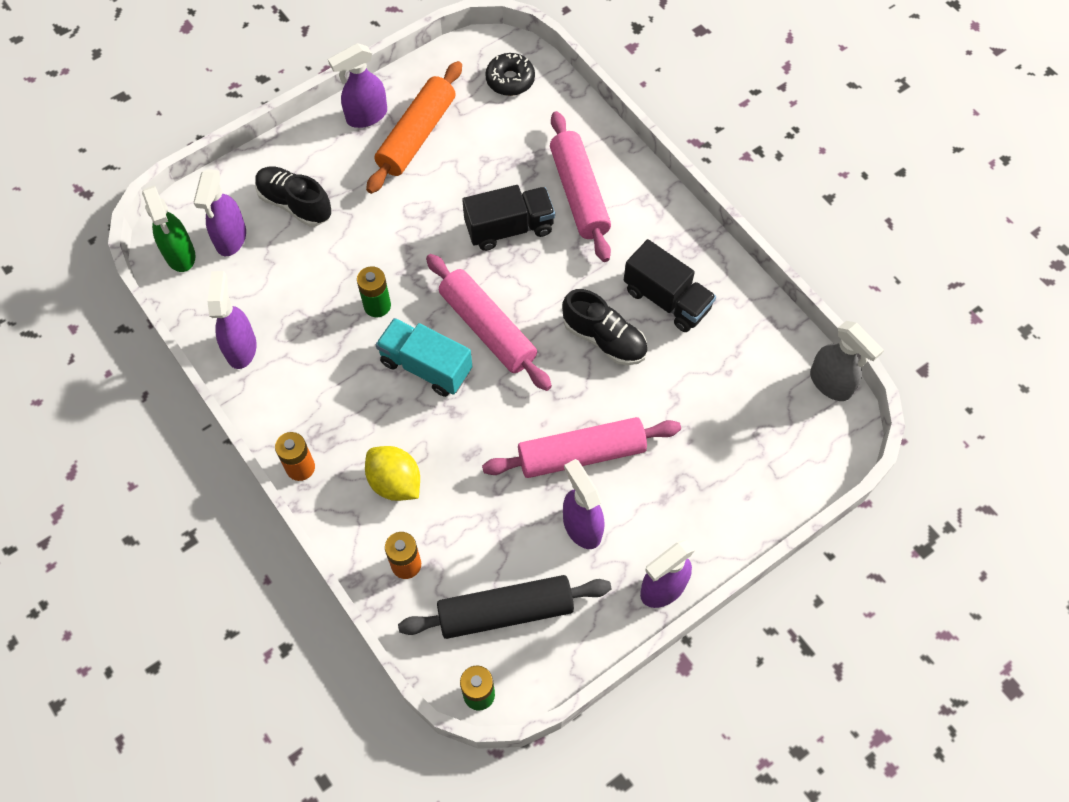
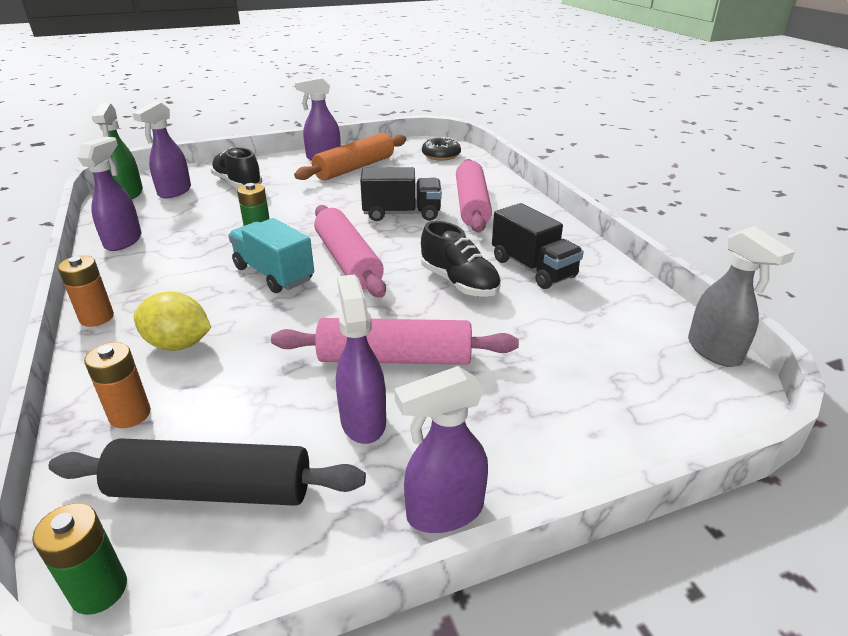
camera: 15 degrees right, 30 degrees down
yellow lemon [365,446,420,501] -> yellow lemon turned 45 degrees counterclockwise [134,291,211,351]

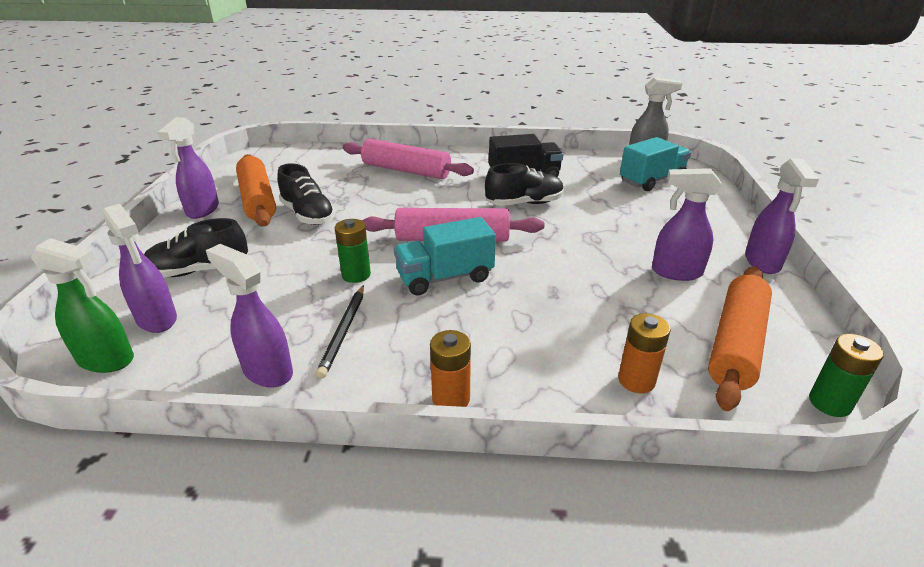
camera: 65 degrees left, 0 degrees up
black rolling pin [48,438,366,506] -> orange rolling pin [708,266,772,411]
yellow lemon [134,291,211,351] -> none
pink rolling pin [271,318,519,365] -> none
black truck [360,167,442,221] -> none
black donut [422,137,461,161] -> none
none -> black shoe [277,164,336,225]
none -> black pencil [316,285,364,379]
none -> turquoise truck [620,137,691,191]

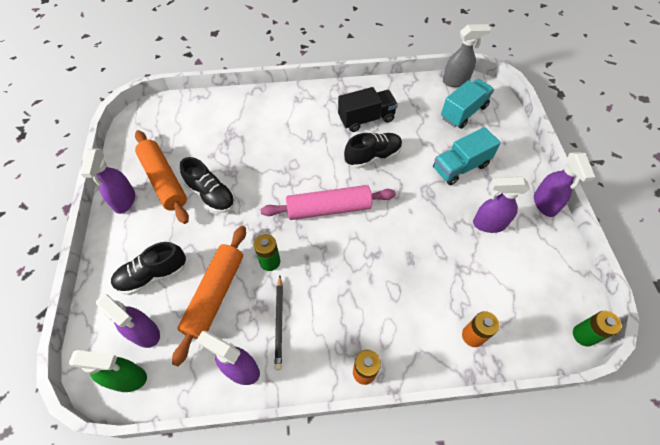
camera: 10 degrees left, 25 degrees up
pink rolling pin [343,139,474,179] -> none
turquoise truck [394,217,496,295] -> turquoise truck moved to [433,127,501,185]
orange rolling pin [708,266,772,411] -> orange rolling pin moved to [172,226,246,366]

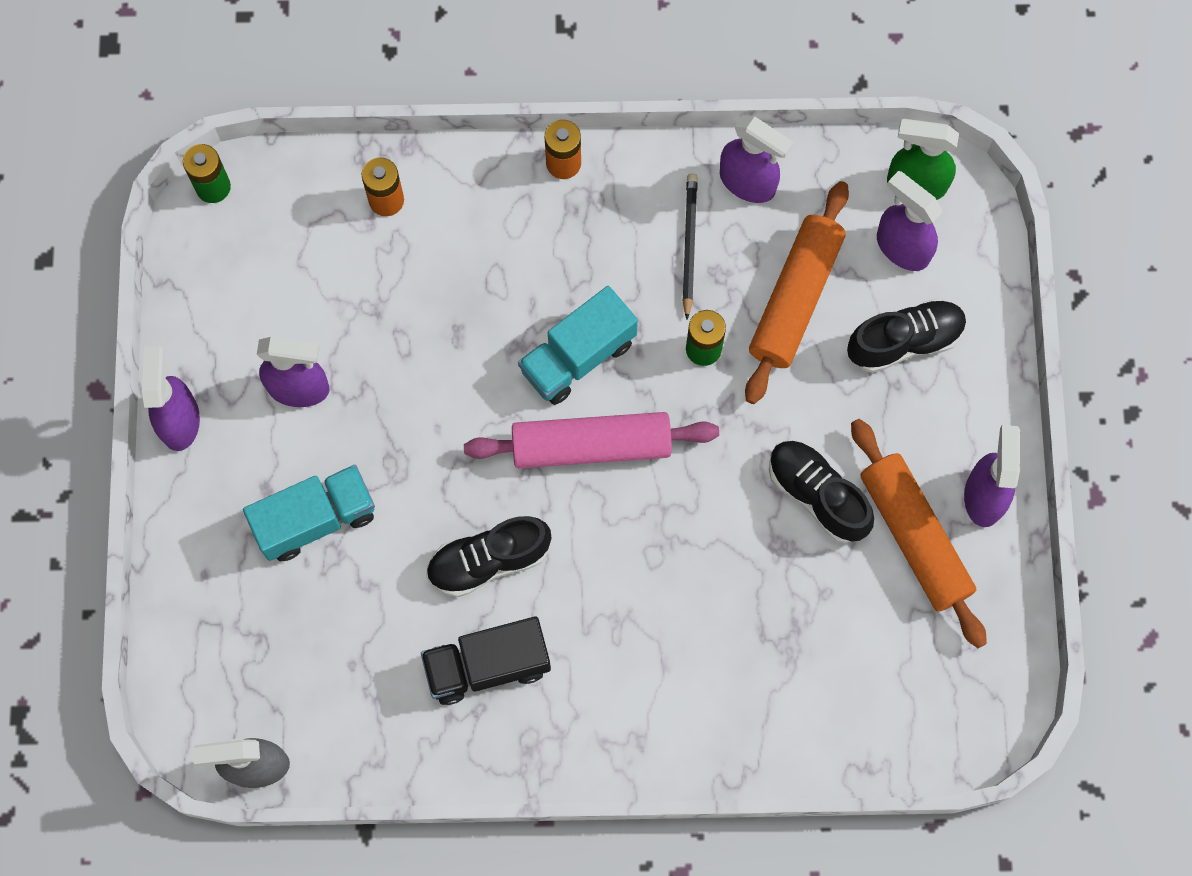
camera: 175 degrees left, 15 degrees up
turquoise truck [441,79,494,129] -> turquoise truck moved to [518,286,638,405]

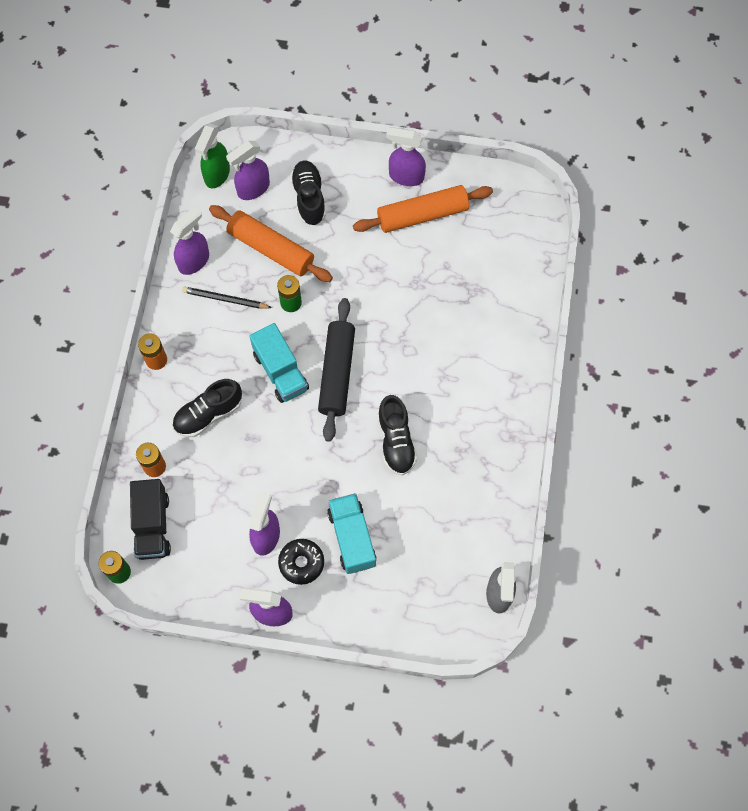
camera: 80 degrees left, 5 degrees down
black truck [421,616,551,705] -> black truck moved to [130,479,171,560]
pink rolling pin [464,412,719,468] -> black rolling pin [318,298,355,442]
black shoe [769,440,874,543] -> black shoe moved to [172,379,242,437]
none -> black donut [278,539,324,585]

